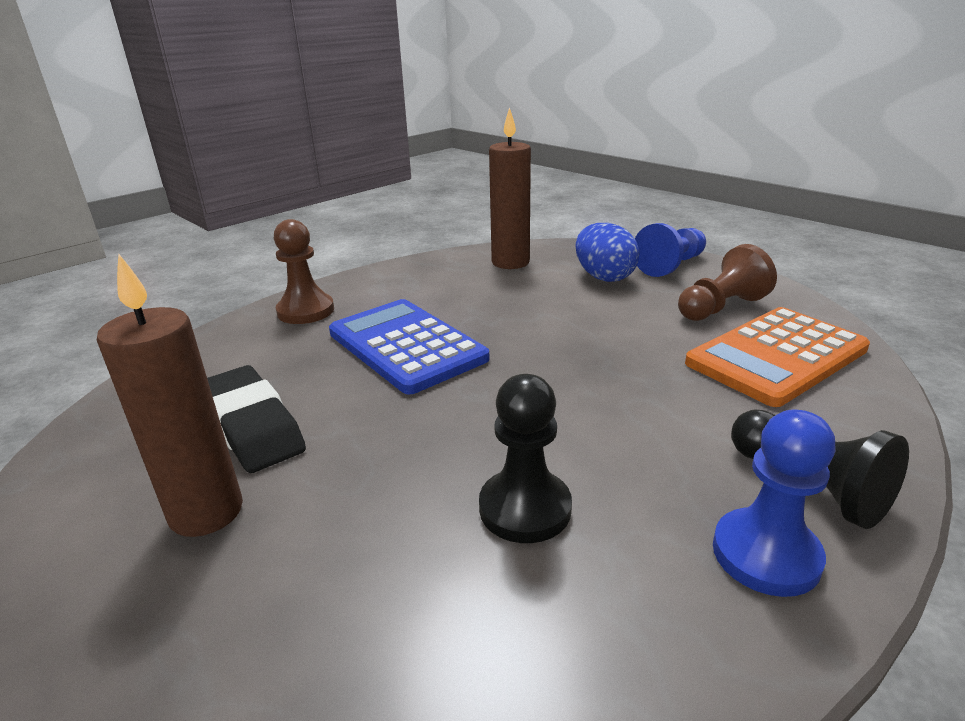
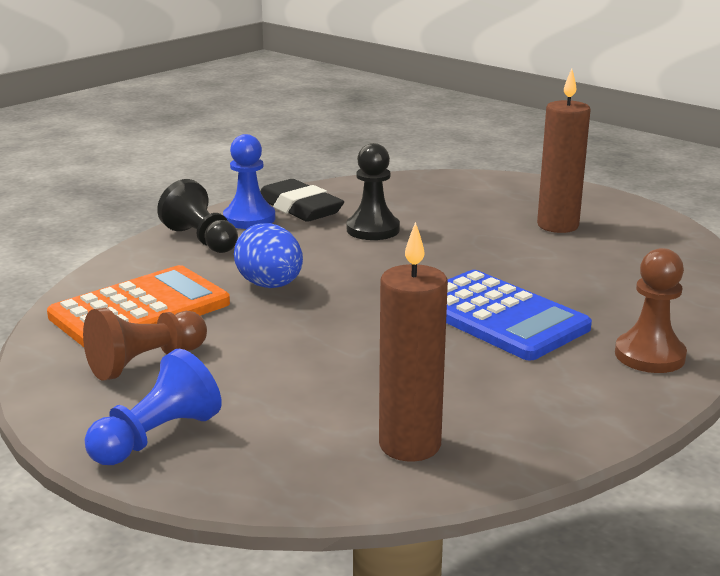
camera: 175 degrees right, 5 degrees down
black eraser [207,365,306,473] -> black eraser moved to [260,179,344,222]
blue egg [575,223,639,282] -> blue egg moved to [234,223,303,288]

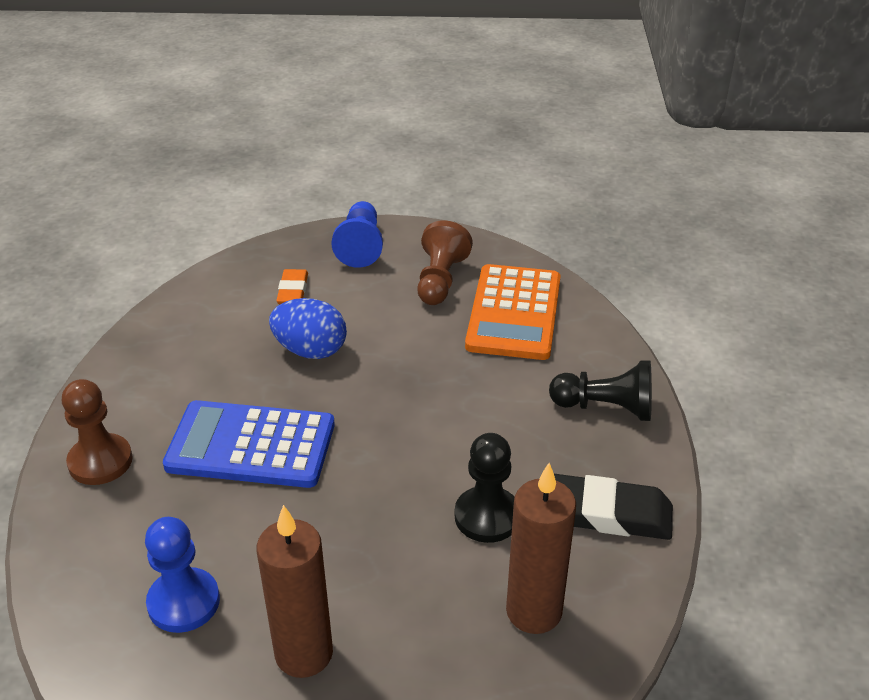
camera: 140 degrees right, 15 degrees up
blue pawn [223,134,275,229] -> blue pawn moved to [145,517,220,633]
blue egg [234,223,303,288] -> blue egg moved to [269,298,347,359]
brown candle [379,222,448,462] -> brown candle moved to [506,463,576,634]
none -> orange eraser [276,269,308,304]

